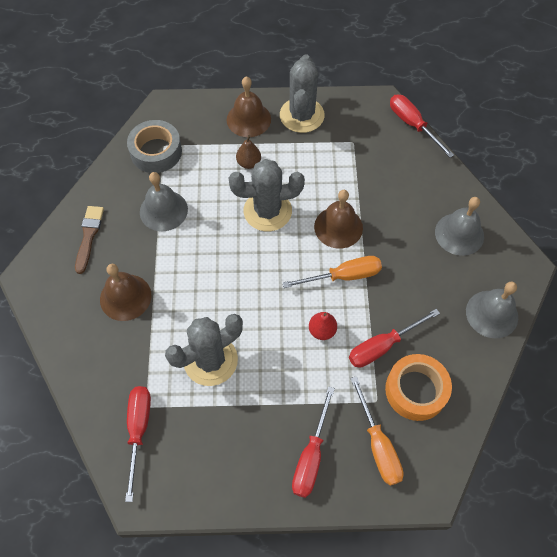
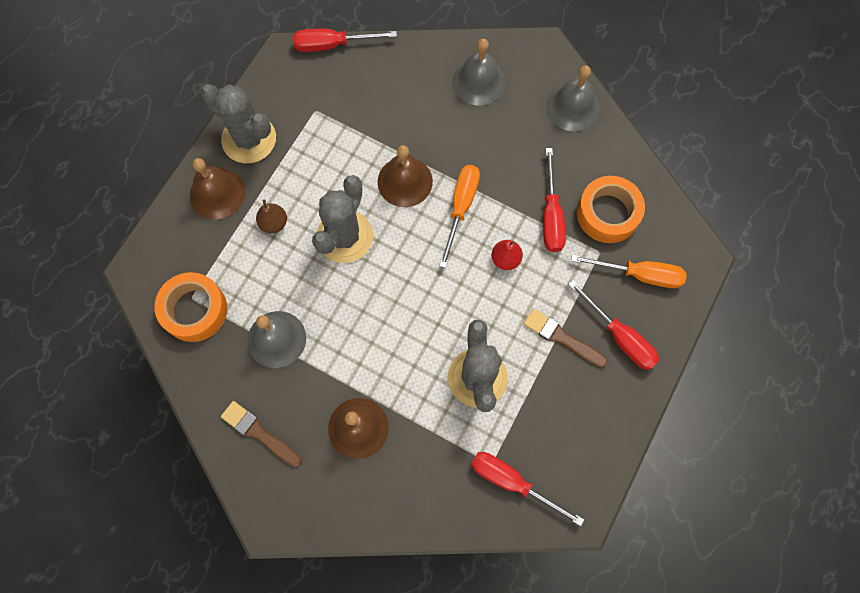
camera: 60 degrees left, 10 degrees up
grey tape [127,120,182,173] -> orange tape [155,272,227,342]
none -> brown brush [523,308,607,368]

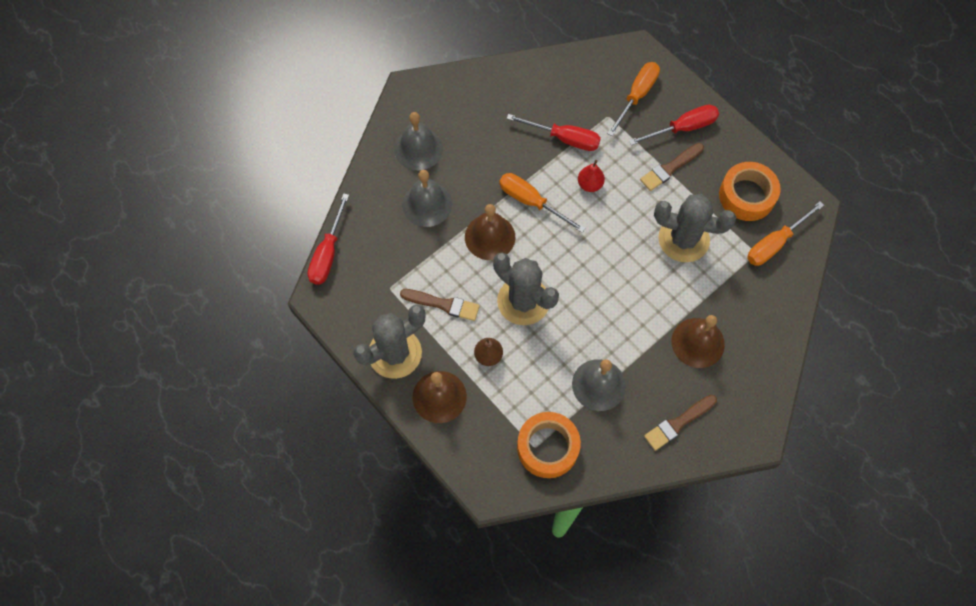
camera: 70 degrees left, 5 degrees down
red screwdriver [471,452,584,526] -> orange screwdriver [747,201,824,266]
grey bell [546,66,600,131] -> grey bell moved to [402,170,452,227]
orange tape [577,176,645,243] -> orange tape moved to [719,162,781,221]
none -> brown brush [400,289,480,321]

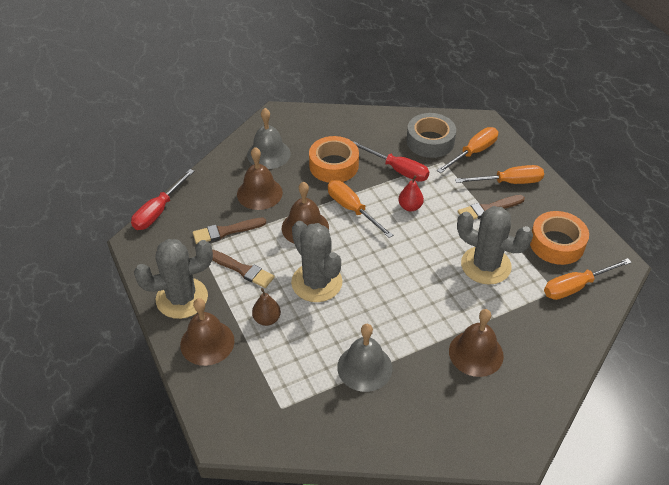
camera: 15 degrees right, 20 degrees down
grey bell [402,170,452,227] -> brown bell [237,147,283,210]
orange tape [517,412,581,478] -> orange tape moved to [309,136,359,183]
red screwdriver [629,105,719,145] -> orange screwdriver [455,165,544,184]
brown brush [644,395,717,451] -> brown brush moved to [193,218,266,244]
none -> grey tape [406,113,456,158]

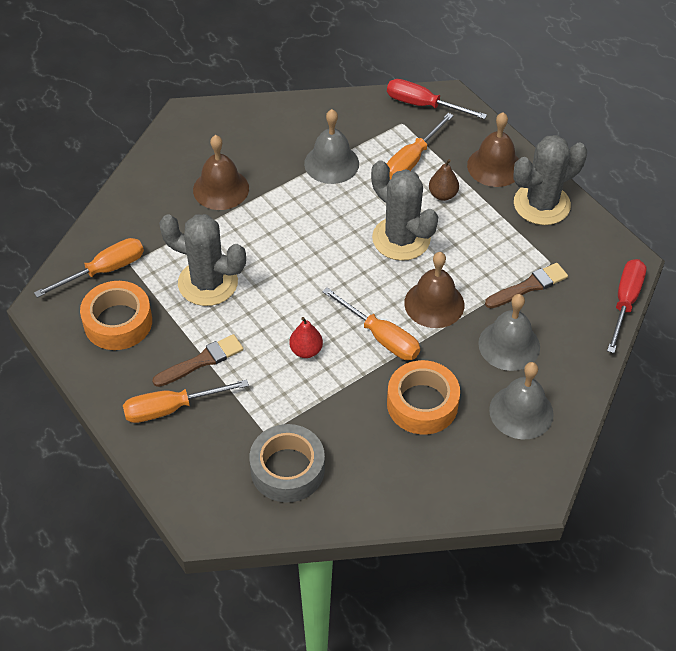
camera: 170 degrees right, 5 degrees up
brown brush [212,250,275,288] -> none
brown bell [237,147,283,210] -> grey bell [478,294,540,371]
red screwdriver [354,141,430,182] -> red screwdriver moved to [387,79,487,119]
orange screwdriver [437,127,498,173] -> orange screwdriver moved to [387,113,454,179]

